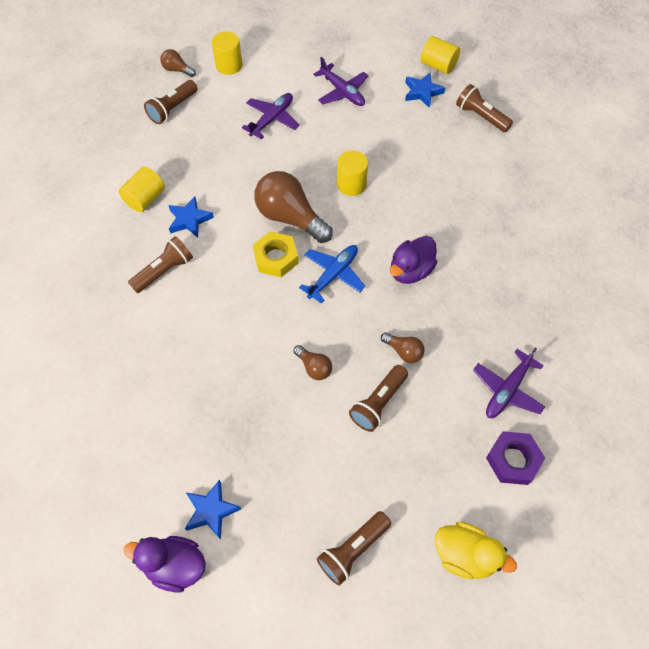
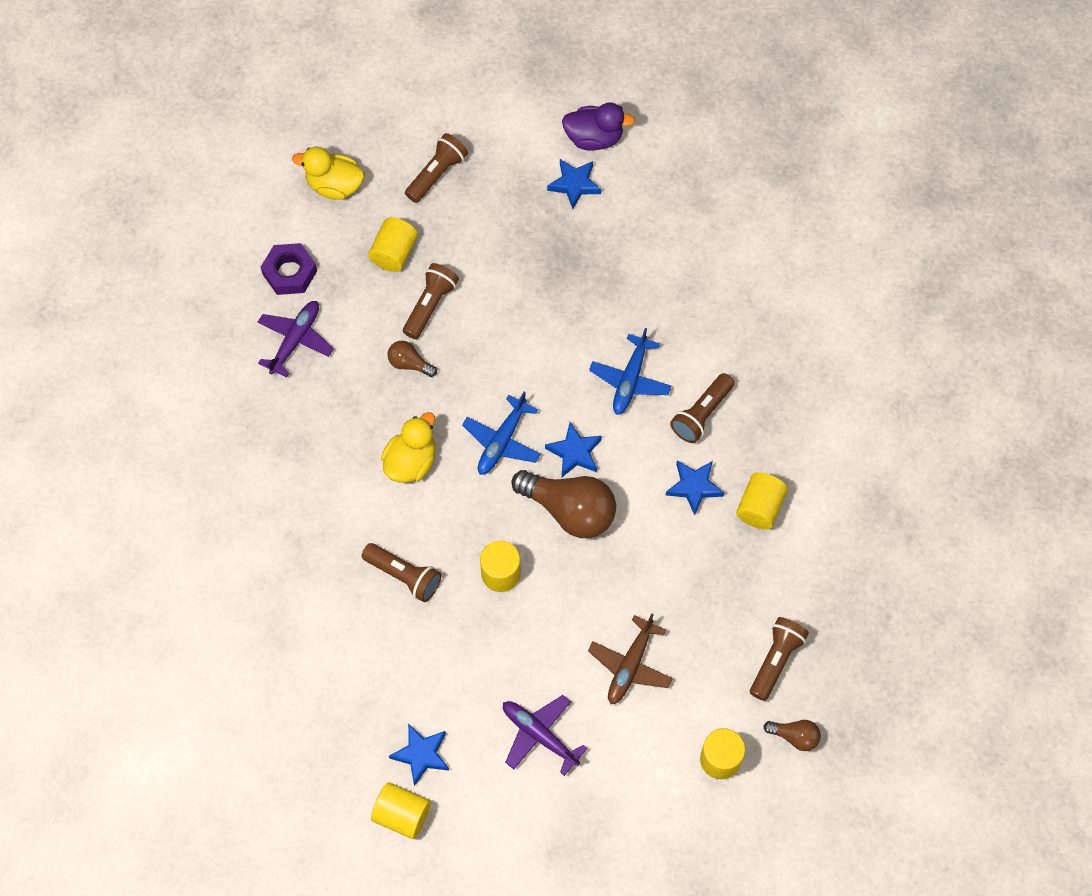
camera: 170 degrees right, 5 degrees up
purple plane [242,93,300,139] -> brown plane [588,614,673,704]
yellow nut [253,231,299,277] -> blue star [545,422,602,477]
brown light bulb [293,345,332,380] -> none
purple duck [390,236,437,284] -> yellow duck [381,412,436,483]
brown flashlight [456,84,513,132] -> brown flashlight moved to [362,543,441,602]
none -> yellow cylinder [368,217,418,272]
none -> blue plane [589,328,671,415]

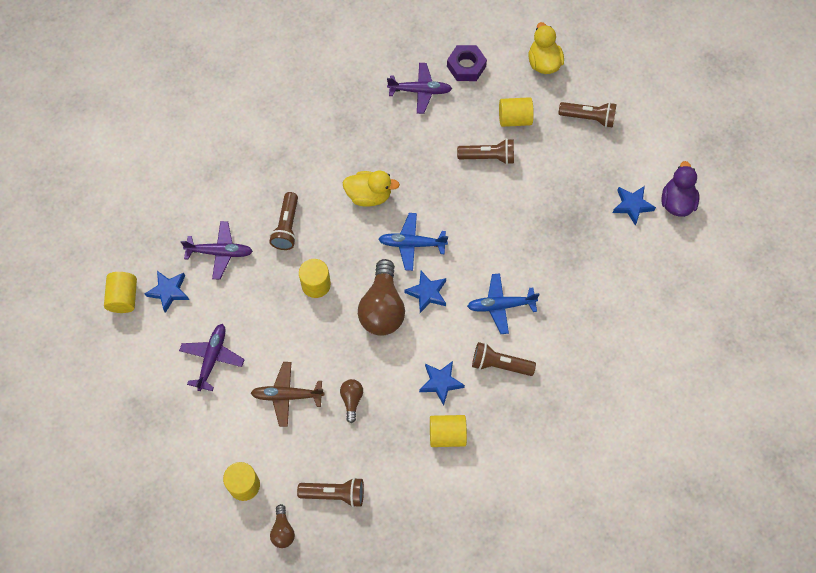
camera: 65 degrees right, 0 degrees up
brown light bulb [387,341,437,377] -> brown light bulb moved to [340,379,363,423]
purple duck [562,102,635,151] -> purple duck turned 150 degrees counterclockwise [662,161,699,217]
none -> purple plane [181,221,253,280]

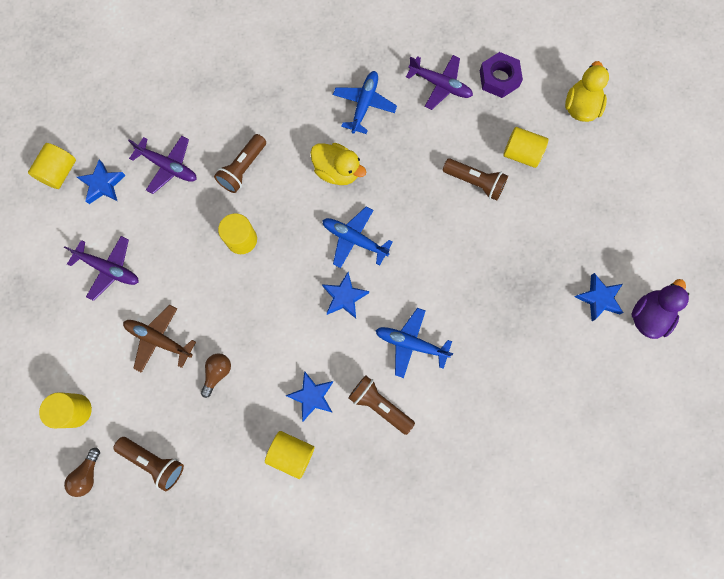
camera: 25 degrees right, 10 degrees up
purple plane [179,324,245,391] -> purple plane turned 75 degrees clockwise [64,236,139,301]
brown light bulb [358,259,405,336] -> none
brown flashlight [558,102,616,128] -> none
none -> blue plane [333,71,397,134]

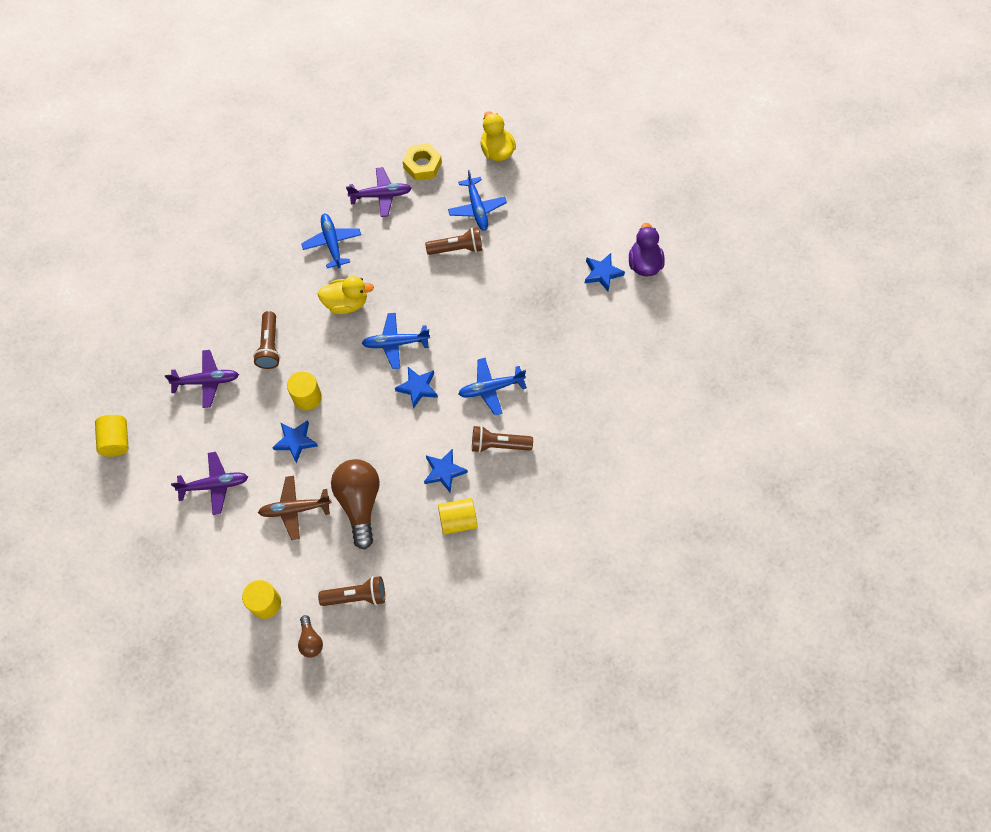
camera: 35 degrees left, 10 degrees down
blue star [77,160,126,204] -> blue star moved to [272,420,318,463]
brown light bulb [201,354,231,398] -> brown light bulb [331,459,380,550], size x2.07
purple nut [480,52,523,98] -> yellow nut [403,143,442,181]
yellow cylinder [503,127,548,168] -> blue plane [448,170,507,231]

